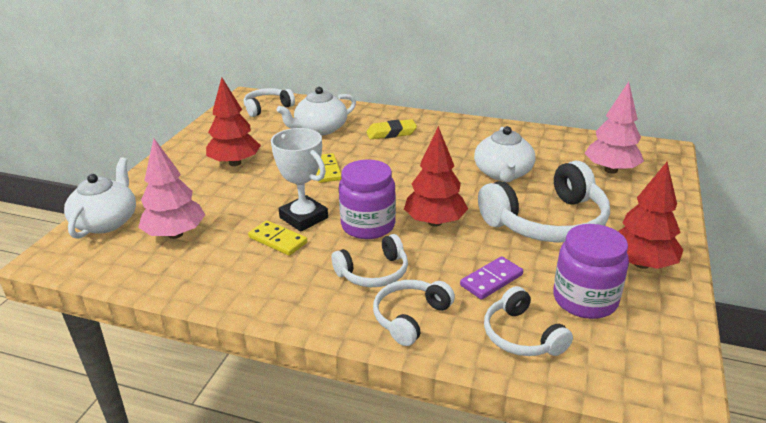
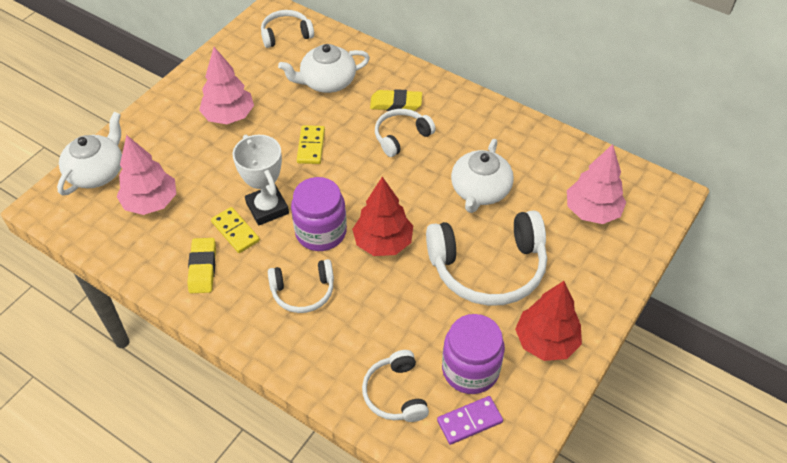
camera: 15 degrees right, 20 degrees up
red tree [206,78,261,166] -> pink tree [199,47,254,124]
white headphones [373,280,455,346] -> white headphones moved to [375,109,436,157]
purple domino [460,256,523,300] -> purple domino moved to [437,396,503,445]
none -> yellow eraser [187,238,216,293]

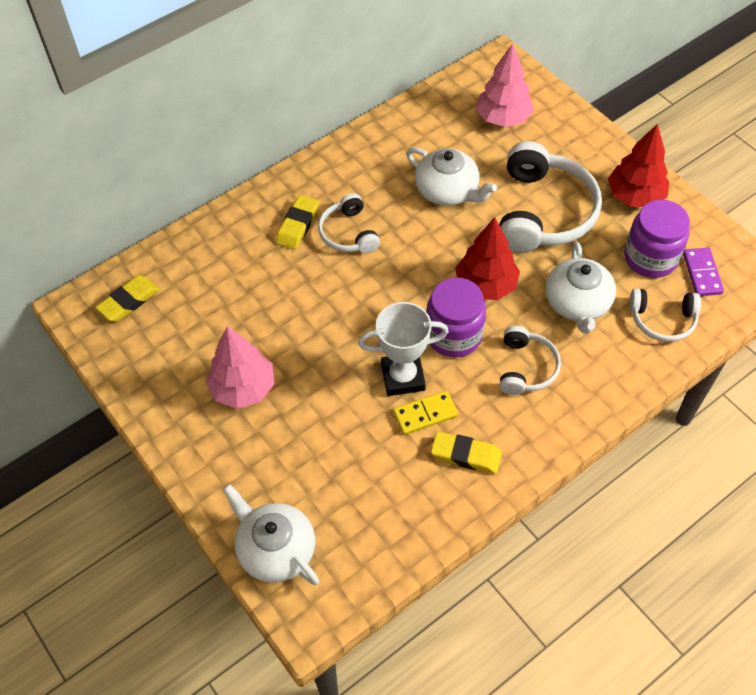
camera: 70 degrees left, 5 degrees up
pink tree [117,135,176,215] -> none
white headphones [261,10,314,48] -> yellow eraser [96,276,160,321]
white teapot [278,44,370,93] -> white teapot moved to [546,242,616,333]
yellow domino [297,125,325,164] -> none

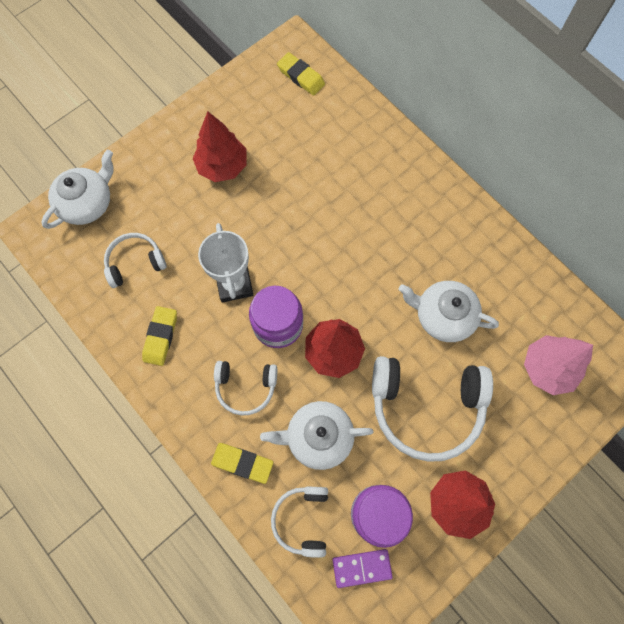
camera: 85 degrees right, 15 degrees up
pink tree [206,326,275,409] -> red tree [193,111,247,182]
yellow eraser [276,195,319,250] -> yellow eraser moved to [211,443,273,484]
white headphones [318,193,380,253] -> white headphones moved to [104,233,167,288]
yellow domino [393,391,458,435] -> none
white teapot [406,147,497,206] -> white teapot turned 75 degrees clockwise [399,281,499,342]

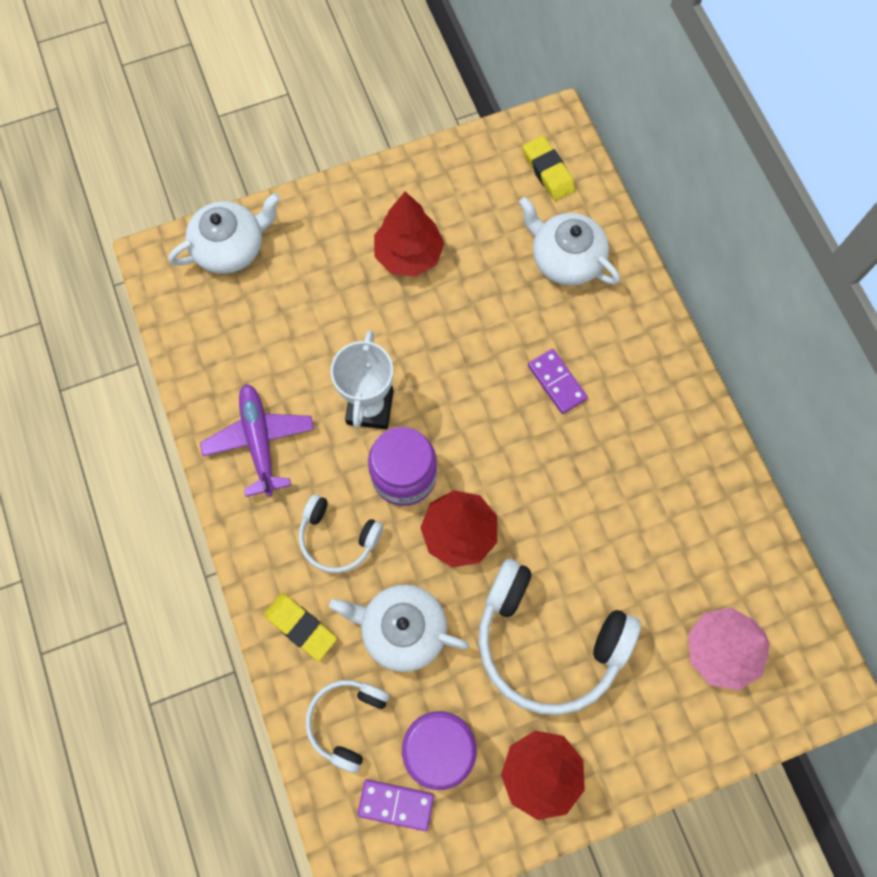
camera: 20 degrees right, 0 degrees up
white headphones [104,233,167,288] -> none
yellow eraser [142,306,177,366] -> purple plane [200,384,314,497]
white teapot [399,281,499,342] -> white teapot moved to [519,197,620,286]
none -> purple domino [528,349,588,414]

